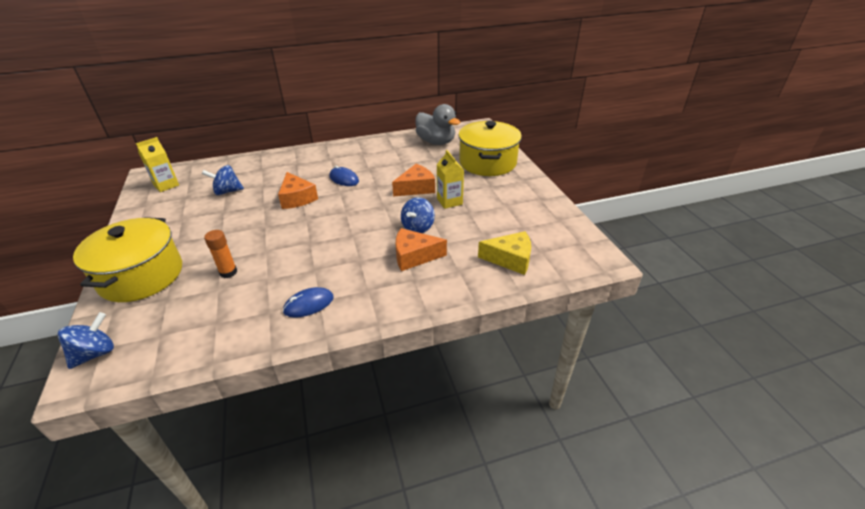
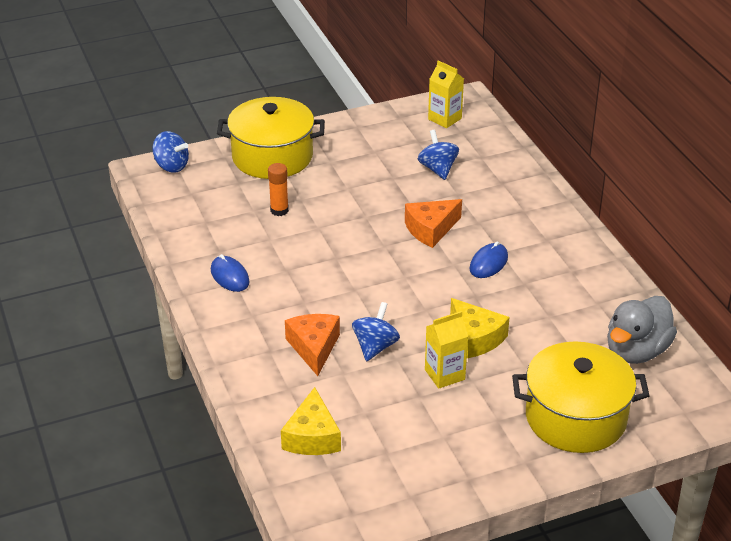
camera: 85 degrees right, 0 degrees up
orange cheese [392,164,435,197] -> yellow cheese [450,298,510,358]
blue spinning top [401,197,435,233] -> blue spinning top turned 90 degrees clockwise [352,302,400,361]

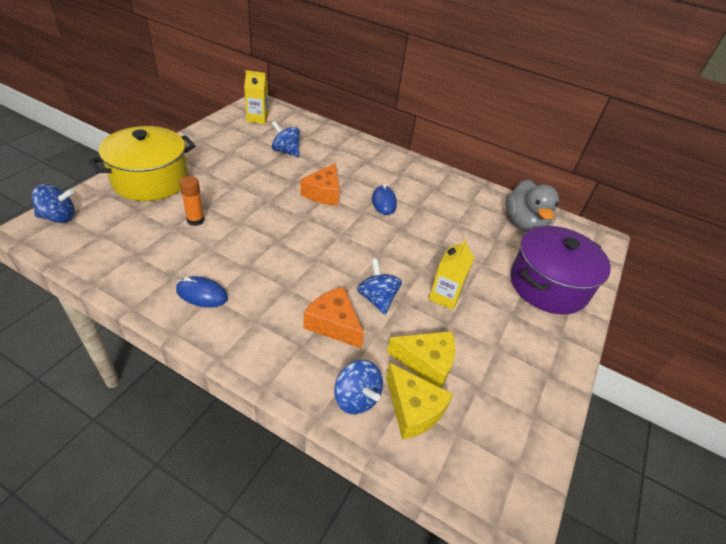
camera: 45 degrees left, 5 degrees up
yellow cheese [450,298,510,358] -> yellow cheese moved to [387,331,455,388]
yellow pot [512,341,650,453] -> purple pot [510,226,611,315]
none -> blue spinning top [334,360,383,414]

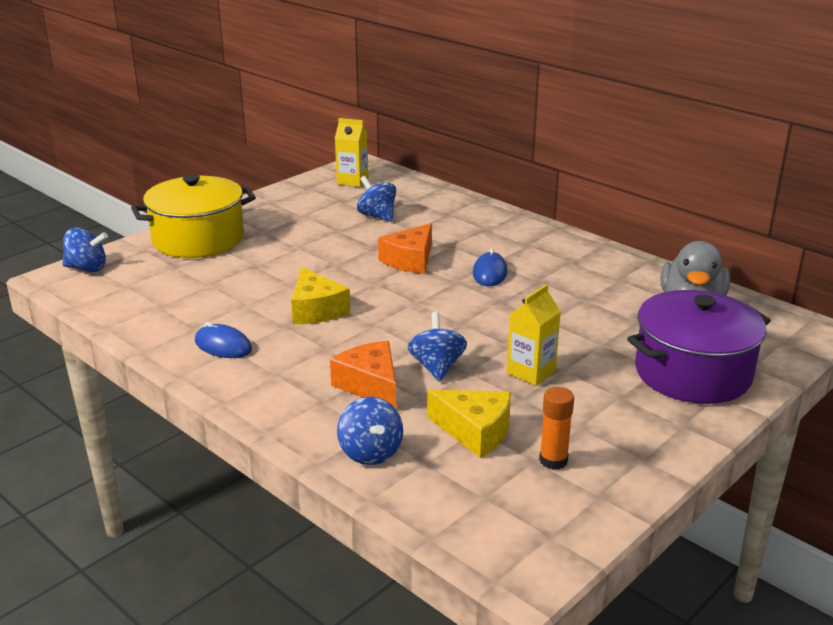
camera: 20 degrees right, 15 degrees down
orange glue stick [179,176,204,226] -> orange glue stick moved to [539,387,574,470]
yellow cheese [386,363,453,440] -> yellow cheese moved to [291,267,350,324]

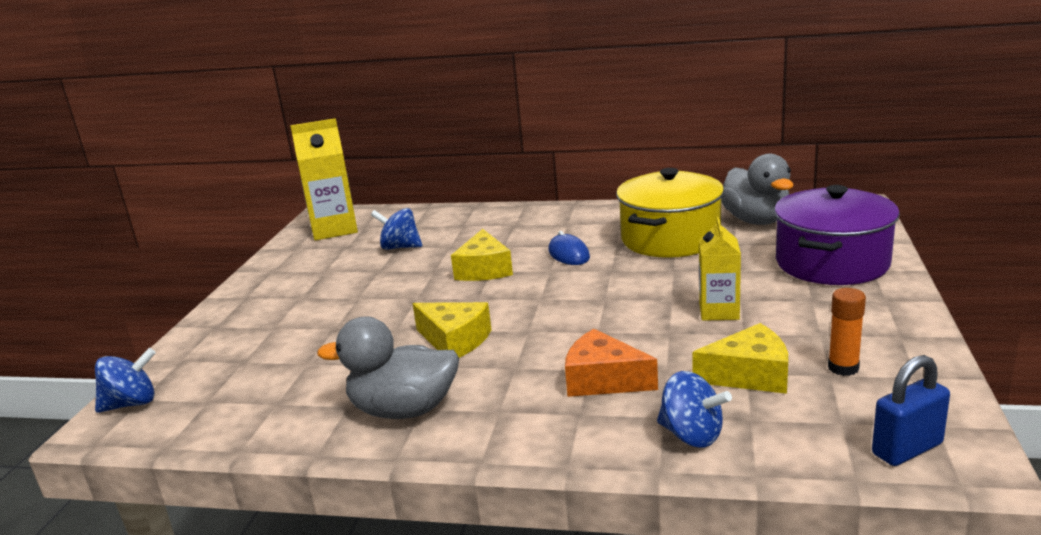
camera: 30 degrees left, 5 degrees down
yellow pot [131,174,256,258] -> yellow pot moved to [616,168,724,258]
blue mouse [195,322,252,358] -> grey duck [317,317,459,419]
yellow carton [335,118,368,187] -> yellow carton [290,118,358,240], size x1.58
orange cheese [378,223,432,274] -> yellow cheese [451,229,513,281]
blue spinning top [408,312,467,382] -> none
none -> blue padlock [872,355,950,466]

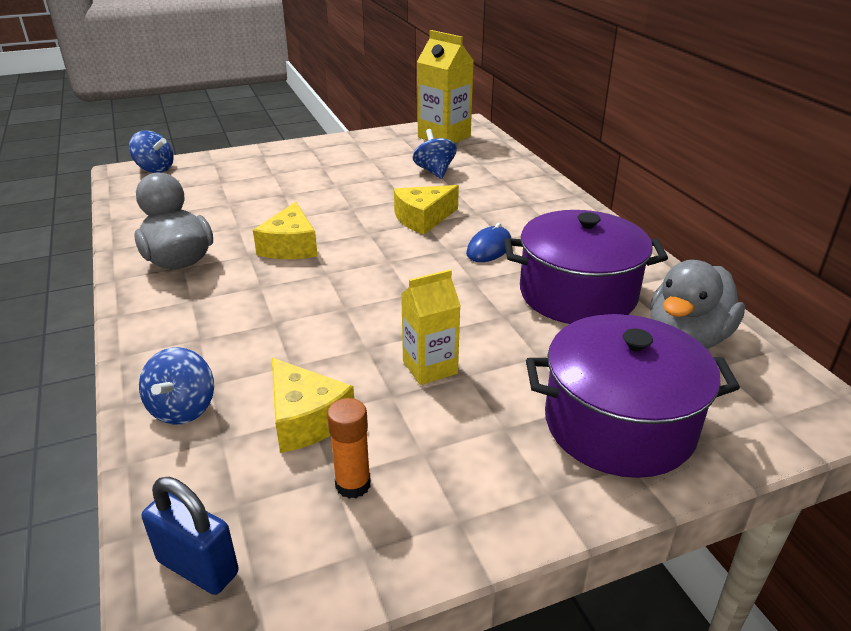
camera: 55 degrees right, 10 degrees up
orange cheese [565,329,658,397] -> none
yellow pot [616,168,724,258] -> purple pot [504,210,668,324]

